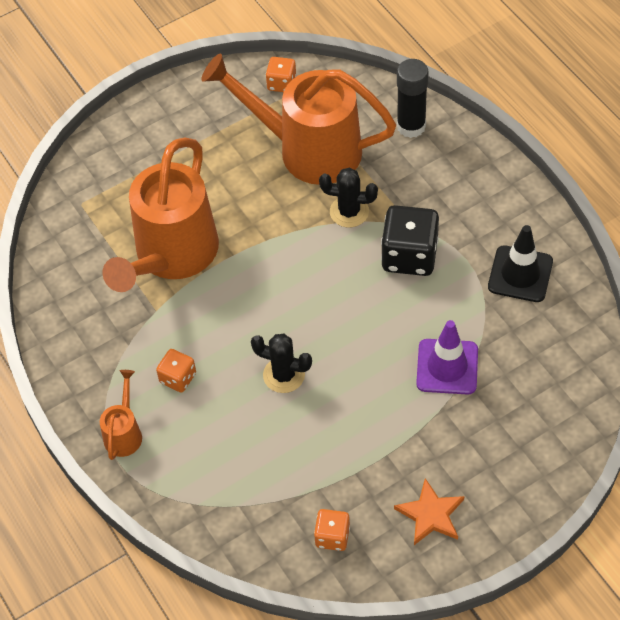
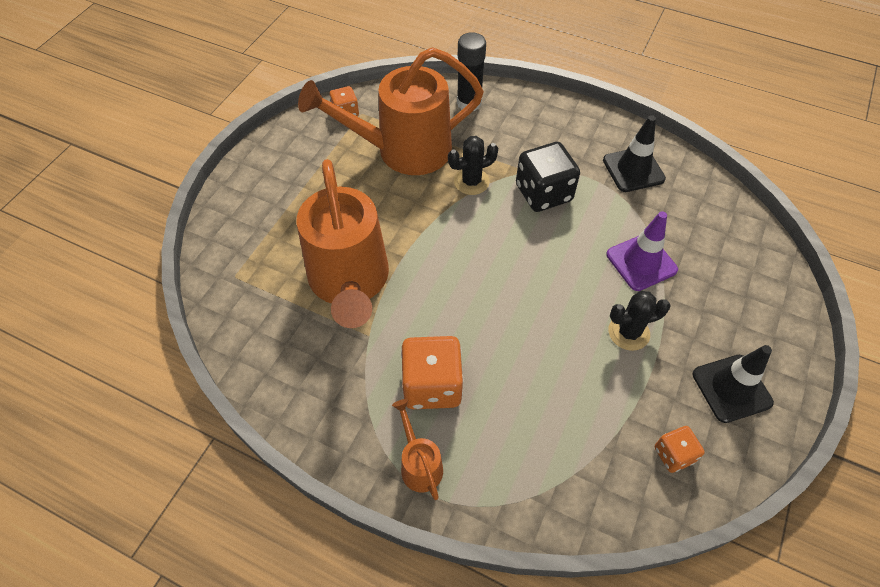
camera: 35 degrees left, 0 degrees up
orange dice [156,349,196,393] -> orange dice [401,336,464,409], size x1.83
black cactus [251,334,312,393] -> black cactus moved to [608,291,671,351]
orange star [394,478,464,545] -> black traffic cone [692,345,774,423]

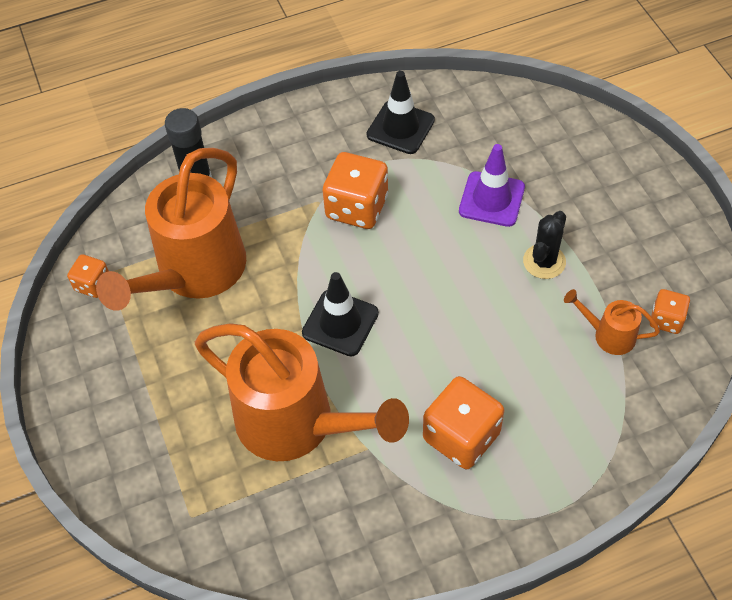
camera: 45 degrees left, 0 degrees up
orange watering can [392,399,443,500] -> orange watering can moved to [564,289,660,355]
black cactus [448,136,498,195] -> none
black dice [516,142,580,212] -> orange dice [323,152,388,229]
black traffic cone [692,345,774,423] -> black traffic cone moved to [302,272,379,356]

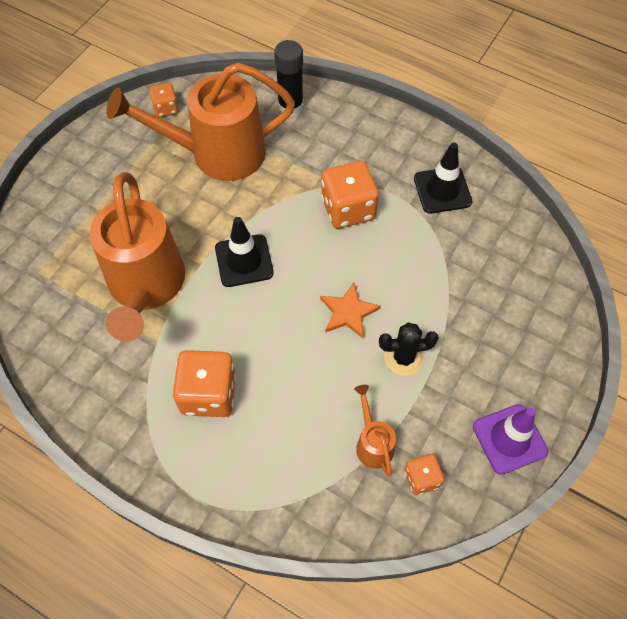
camera: 50 degrees right, 5 degrees up
purple traffic cone [459,144,525,227] -> purple traffic cone moved to [473,404,548,475]
none -> orange star [320,282,381,338]

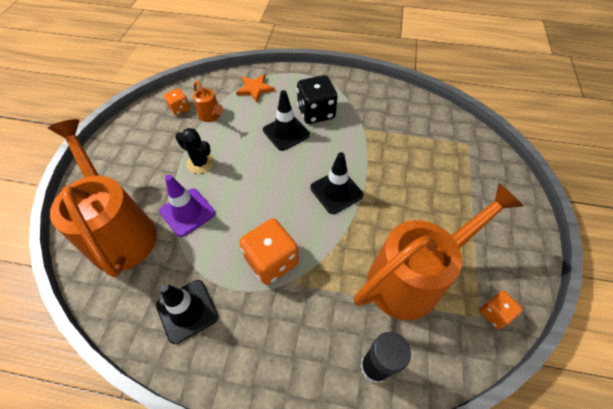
camera: 160 degrees right, 5 degrees down
orange watering can [89,172,185,341] -> orange watering can moved to [48,119,157,277]
orange dice [173,350,236,417] -> black dice [297,75,338,124]
orange star [320,282,381,338] -> orange star moved to [236,74,275,102]
black cactus [379,322,439,376] -> black cactus turned 60 degrees clockwise [175,128,214,174]
purple traffic cone [473,404,548,475] -> purple traffic cone moved to [159,175,215,237]
none -> black traffic cone [263,90,310,151]

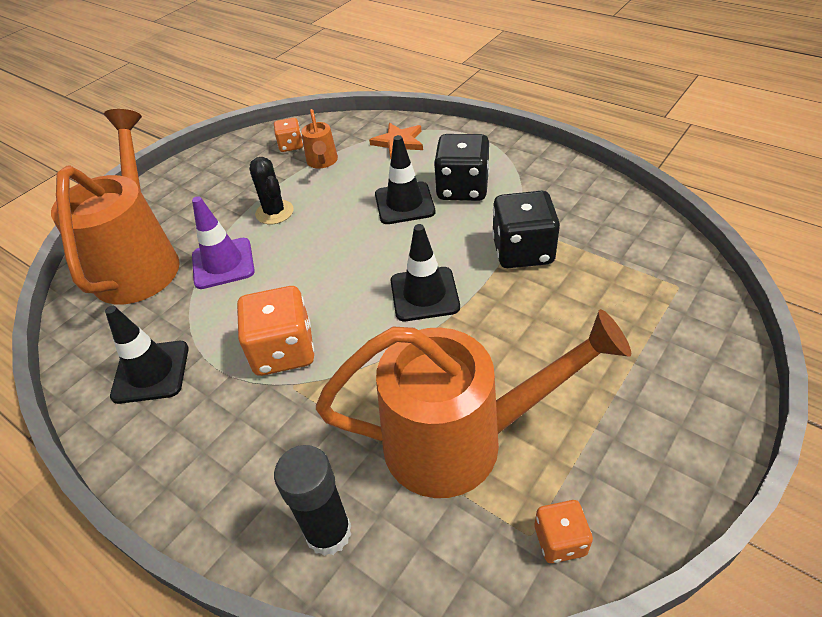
camera: 30 degrees right, 10 degrees down
none -> black dice [492,191,560,268]

